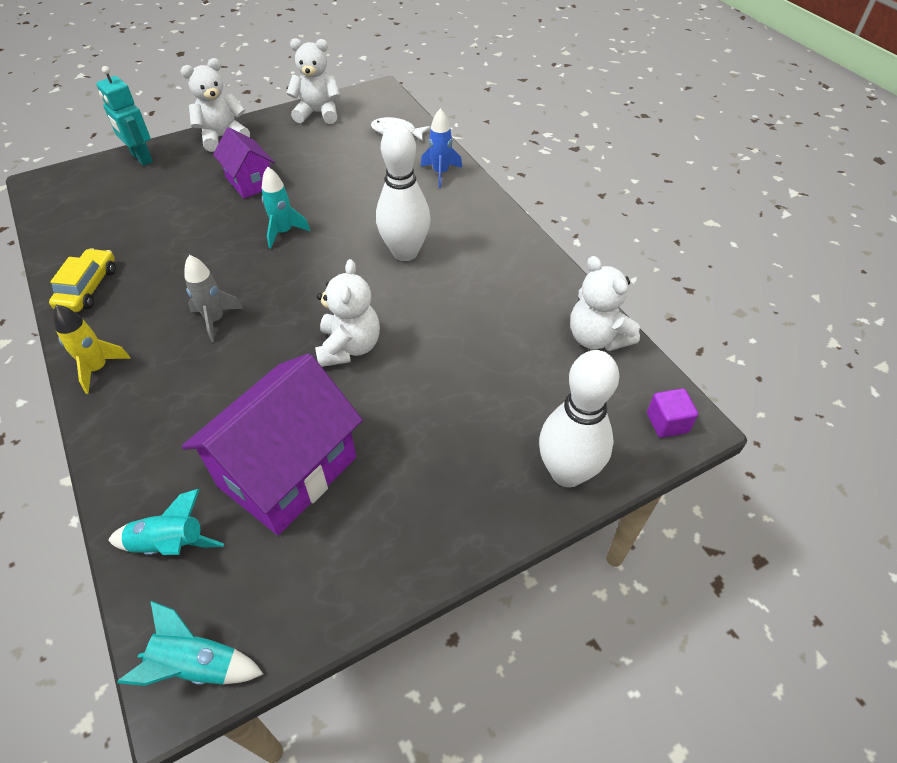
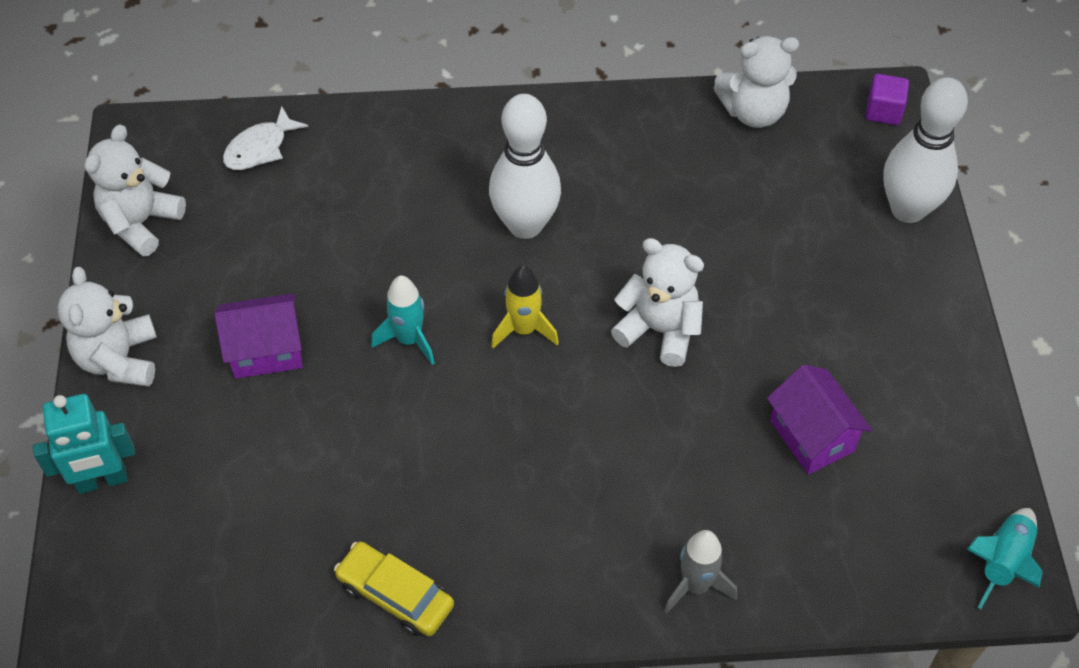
camera: 65 degrees left, 5 degrees up
yellow rocket [53,305,131,394] -> yellow rocket moved to [491,265,559,348]
turquoise rocket [108,489,224,555] -> none
purple house [182,353,363,535] -> purple house [767,365,872,474], size x0.56
grey rocket [185,255,243,342] -> grey rocket moved to [664,530,737,613]
blue rocket [421,108,462,188] -> none

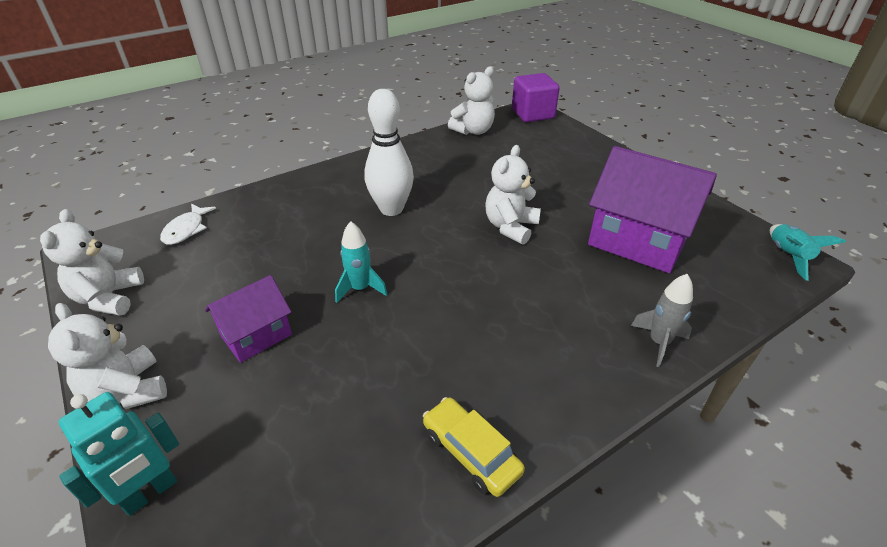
camera: 30 degrees left, 15 degrees down
yellow car [334,541,454,636] -> yellow car turned 45 degrees clockwise [423,397,525,497]
yellow rocket [491,265,559,348] -> none
white teddy bear [611,238,704,367] -> white teddy bear turned 60 degrees counterclockwise [485,145,541,245]
purple house [767,365,872,474] -> purple house [588,146,717,273], size x1.77
purple cube [865,74,909,125] -> purple cube [512,73,560,122], size x1.82
white bowling pin [883,77,968,223] -> none

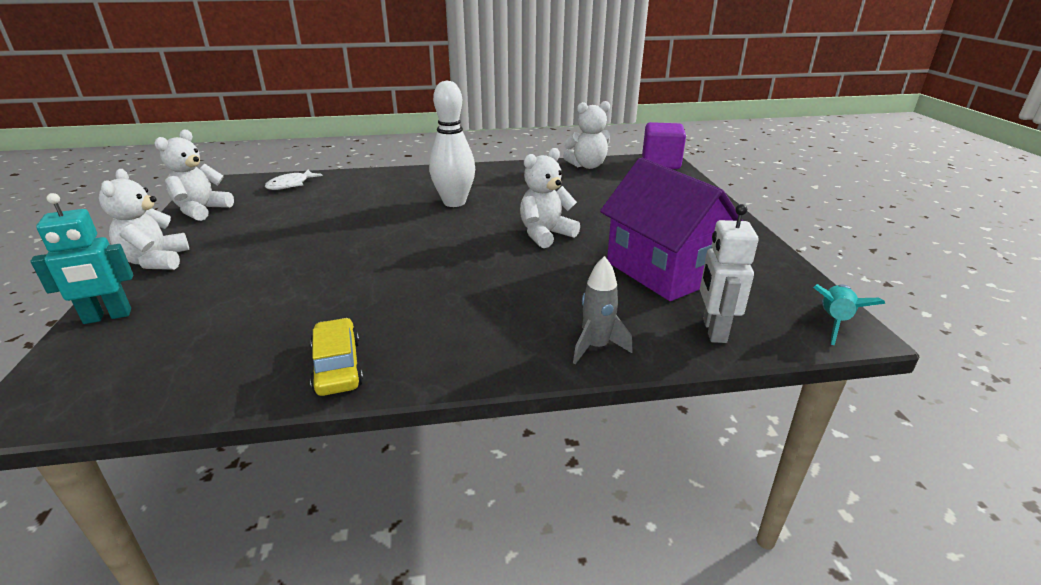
camera: 25 degrees right, 10 degrees down
purple house [205,275,292,363] -> none
turquoise rocket [335,221,388,303] -> none
none -> white robot [700,204,759,343]

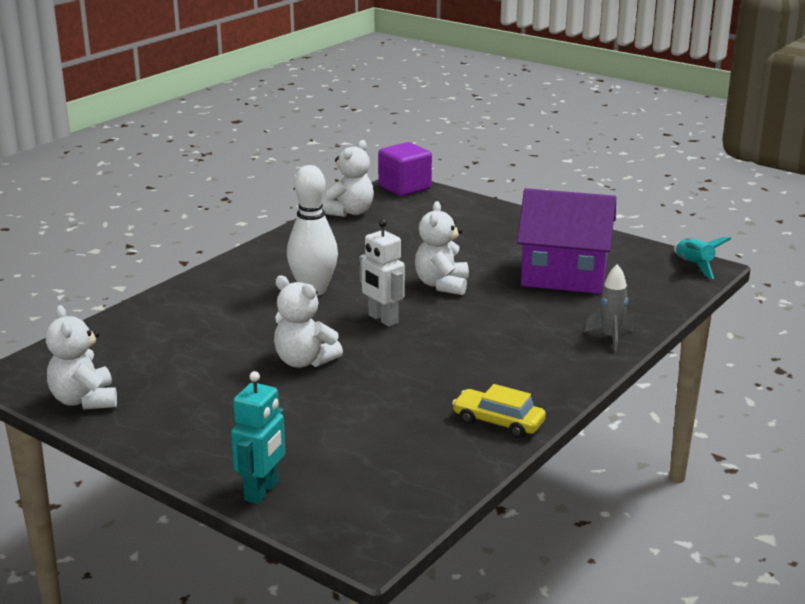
camera: 45 degrees left, 5 degrees down
white teddy bear [99,169,189,270] -> white teddy bear moved to [274,276,343,368]
white fish [265,170,323,190] -> none
white robot [700,204,759,343] -> white robot moved to [359,219,405,327]

